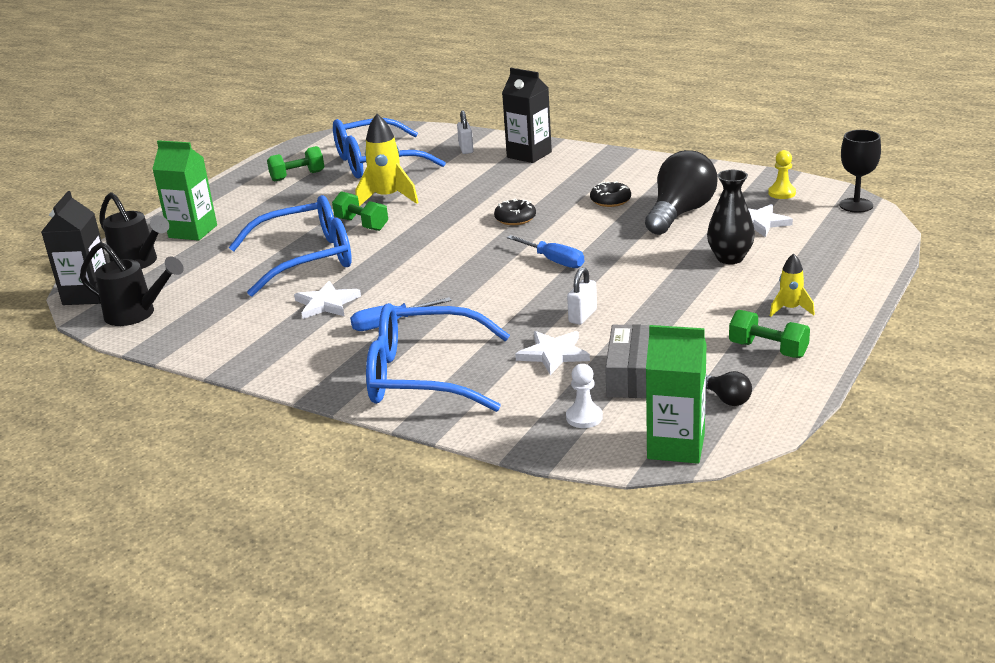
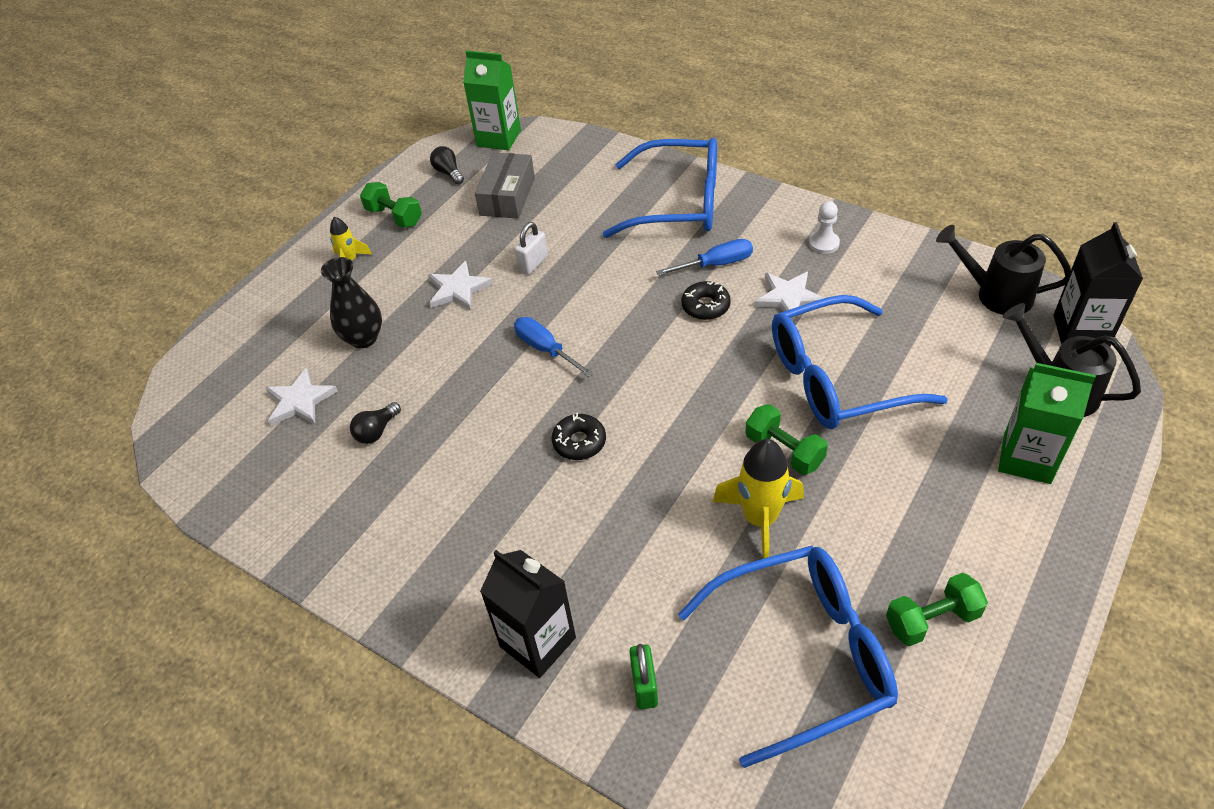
camera: 175 degrees left, 20 degrees up
white padlock [457,111,474,154] -> green padlock [629,644,658,709]
white star [515,331,590,375] -> white star moved to [428,261,493,311]
white pawn [566,364,603,428] -> white pawn moved to [809,201,840,254]
black donut [590,181,631,207] -> black donut moved to [681,281,731,320]
black light bulb [645,150,718,235] -> black light bulb [350,402,401,444], size x0.44
yellow pawn [768,150,796,199] -> none
black goblet [839,130,881,213] -> none

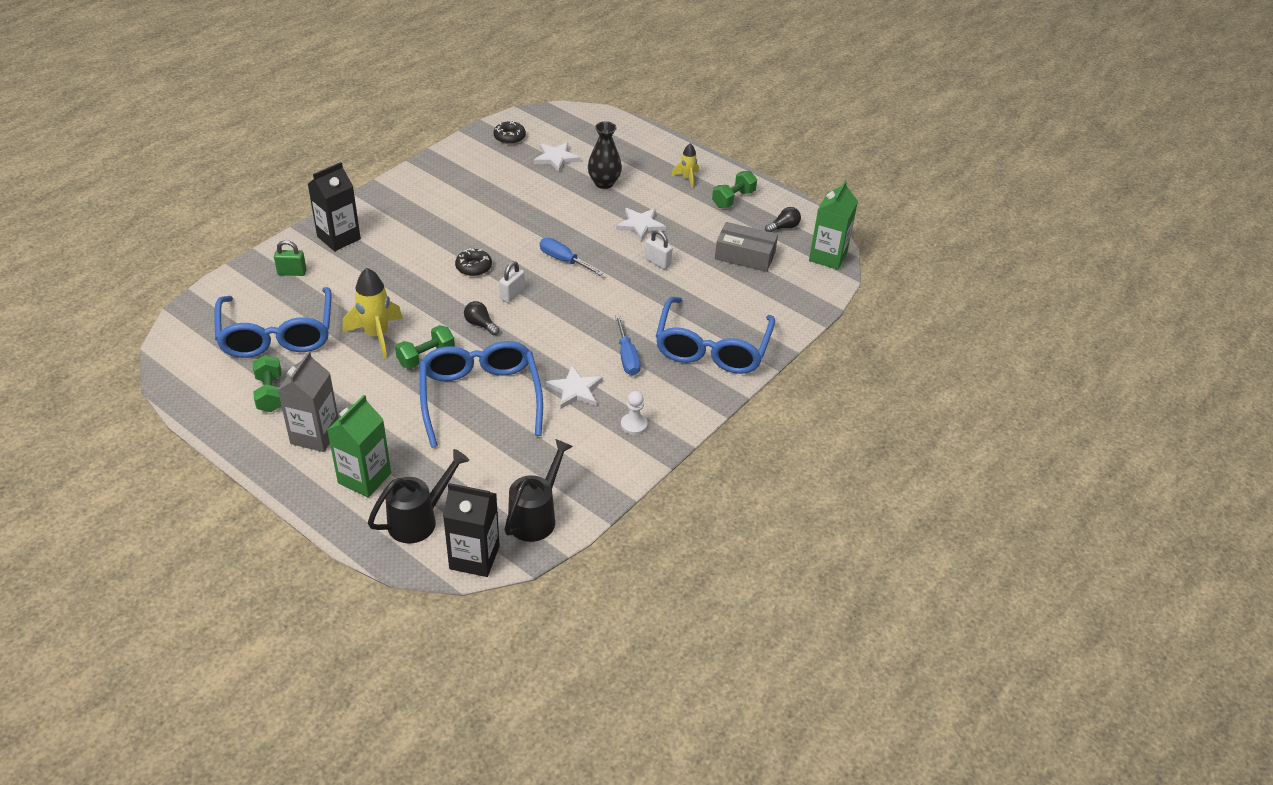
camera: 90 degrees right, 5 degrees down
black light bulb [350,402,401,444] -> black light bulb moved to [464,301,499,336]
blue screwdriver [514,317,594,377] -> blue screwdriver turned 105 degrees counterclockwise [540,238,603,276]
black donut [681,281,731,320] -> black donut moved to [493,121,526,144]
none -> grey carton [277,351,338,452]
none -> white padlock [499,261,525,303]

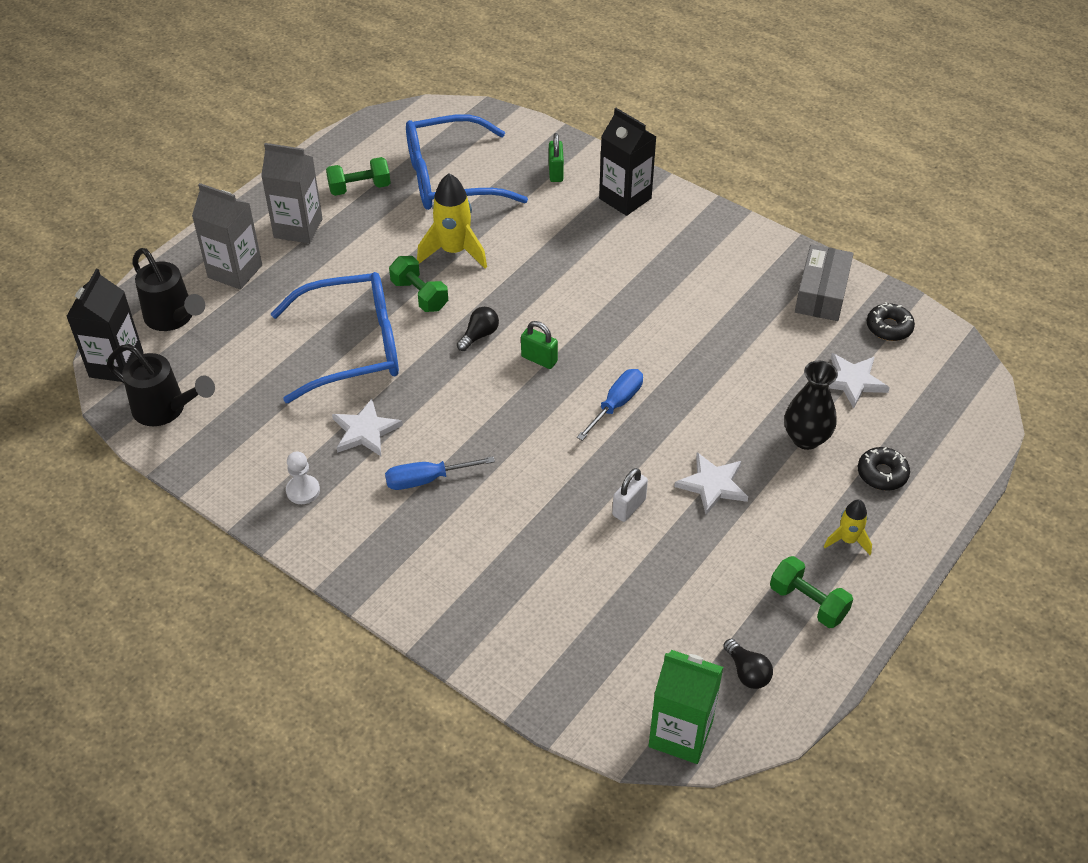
camera: 90 degrees right, 5 degrees up
green carton [327,395,391,498] -> grey carton [192,183,262,290]
black donut [455,248,492,276] -> black donut moved to [858,447,910,491]
white padlock [499,261,525,303] -> green padlock [521,321,558,369]
blue glasses [656,297,775,374] -> none
grey box [715,222,778,272] -> grey box moved to [795,244,854,321]

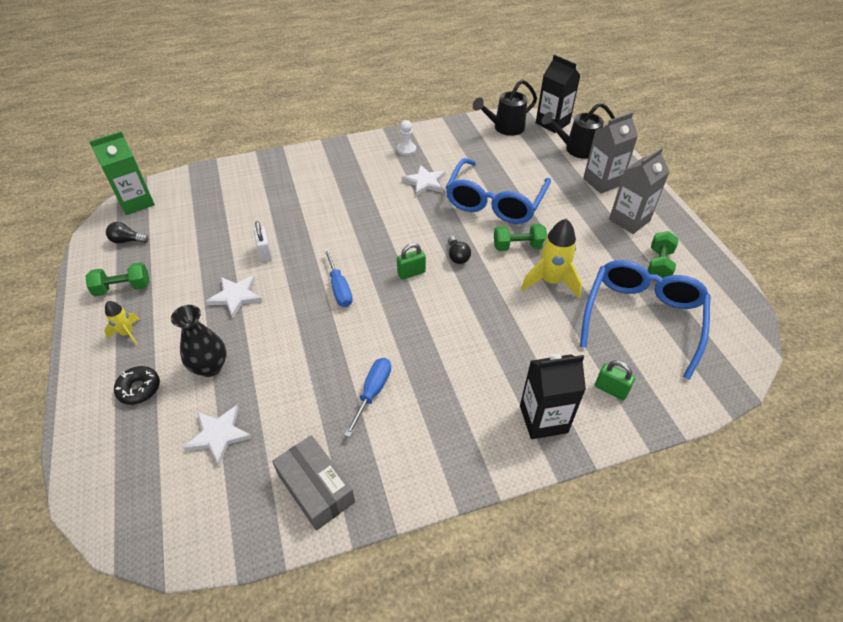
camera: 125 degrees right, 0 degrees up
blue screwdriver [385,456,495,490] -> blue screwdriver moved to [344,358,391,437]
black donut [867,302,915,341] -> none

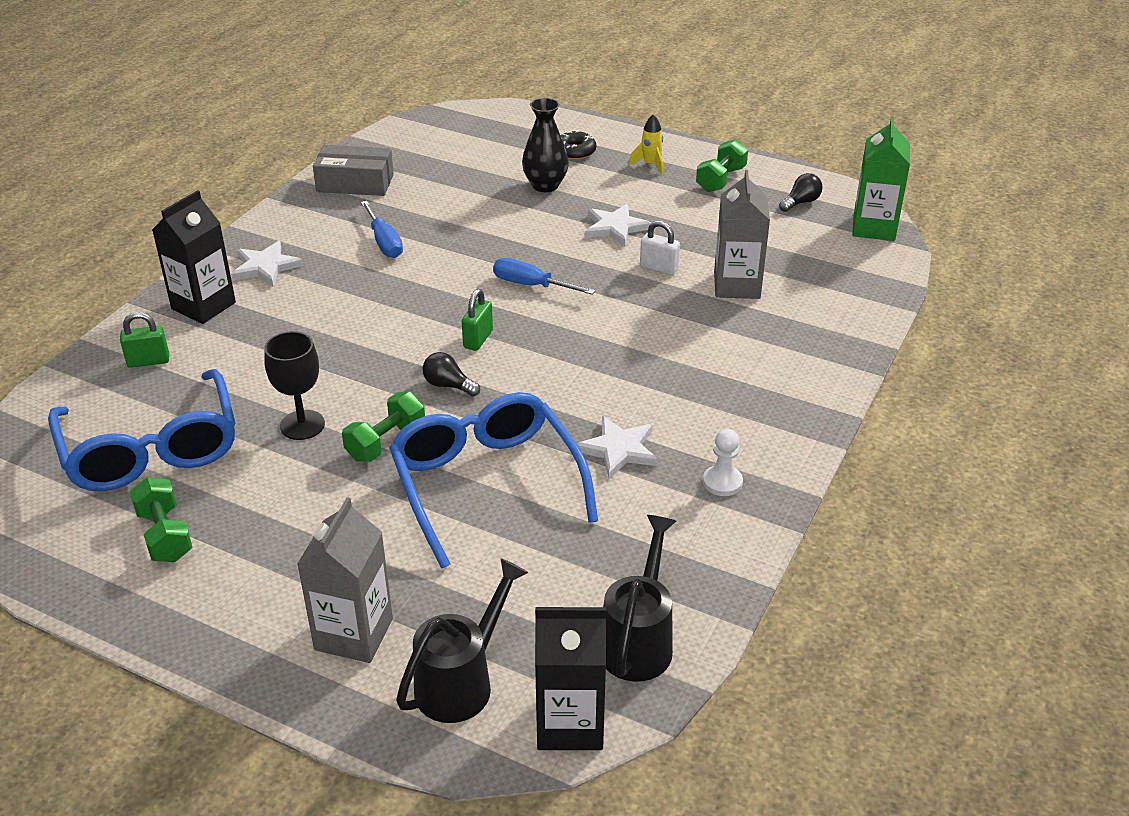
camera: 135 degrees right, 10 degrees down
white star [183,405,252,465] -> white star moved to [231,241,303,287]
yellow rocket [521,218,582,298] -> black goblet [264,331,325,440]
grey carton [609,147,670,234] -> grey carton moved to [714,170,770,299]

